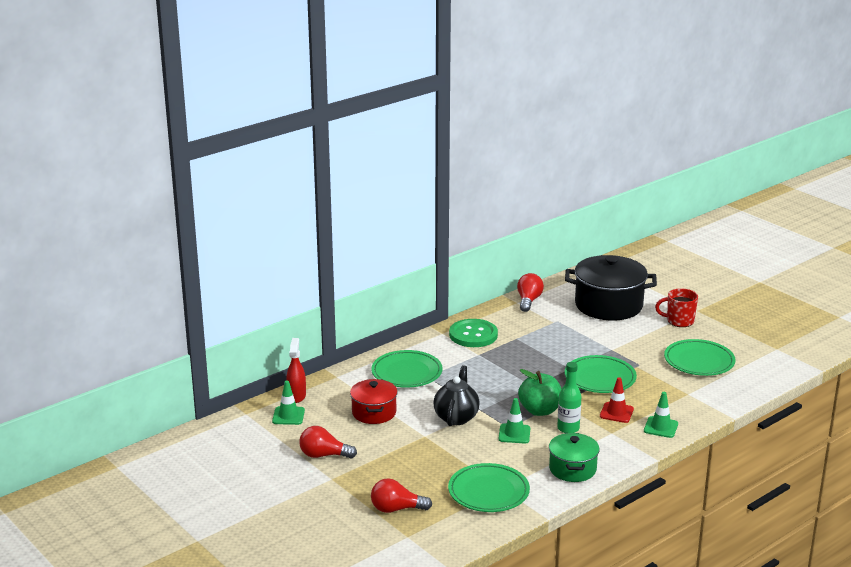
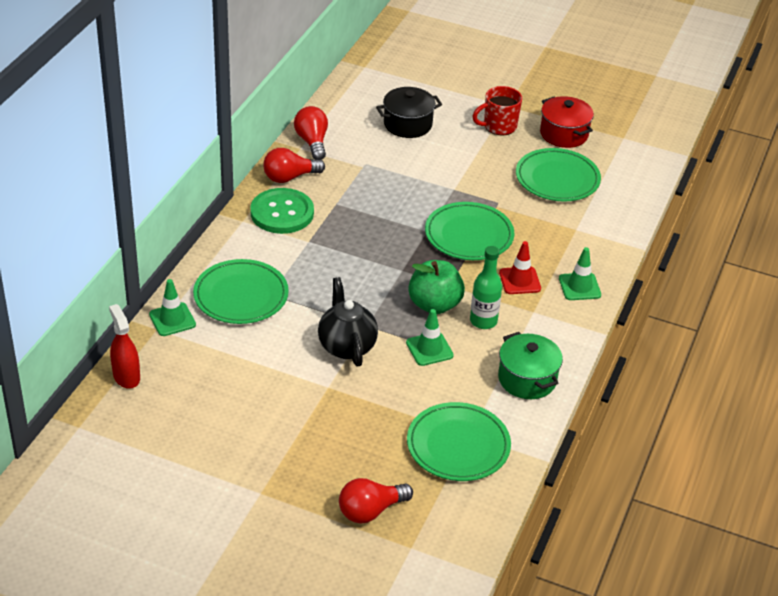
camera: 30 degrees left, 15 degrees up
green traffic cone [272,381,305,425] -> green traffic cone moved to [149,279,196,336]
red light bulb [299,426,357,458] -> red light bulb moved to [263,148,325,183]
red pot [350,379,398,424] -> red pot moved to [540,96,594,148]
black pot [565,255,657,321] -> black pot [376,87,442,138], size x0.57

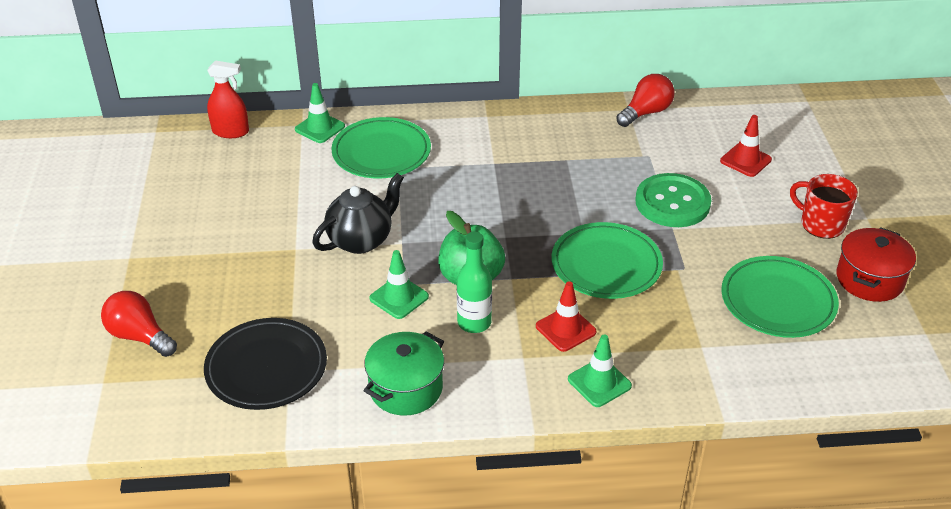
camera: 65 degrees right, 0 degrees up
red spray bottle [109,304,140,389] -> red spray bottle turned 60 degrees clockwise [207,60,249,138]
green button [250,188,314,234] -> green button moved to [636,173,711,227]
red light bulb [263,148,325,183] -> none
black pot [376,87,442,138] -> red traffic cone [720,115,772,177]
green plate [407,402,511,481] -> black plate [204,318,327,410]

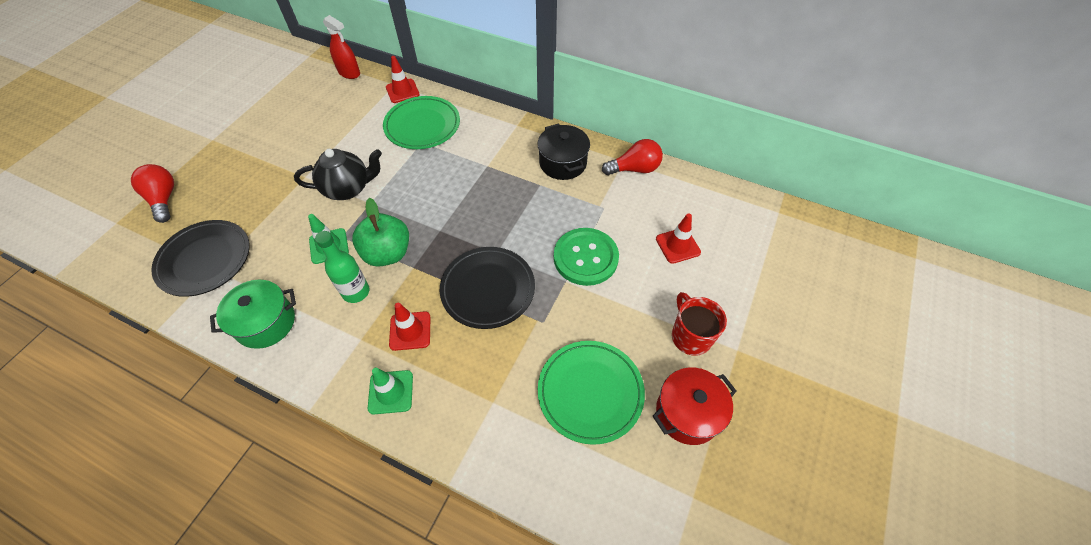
camera: 30 degrees right, 15 degrees up
green traffic cone [295,83,345,143] -> red traffic cone [386,56,420,103]
green plate [551,222,663,299] -> black plate [440,247,535,329]
none -> black pot [537,124,590,180]

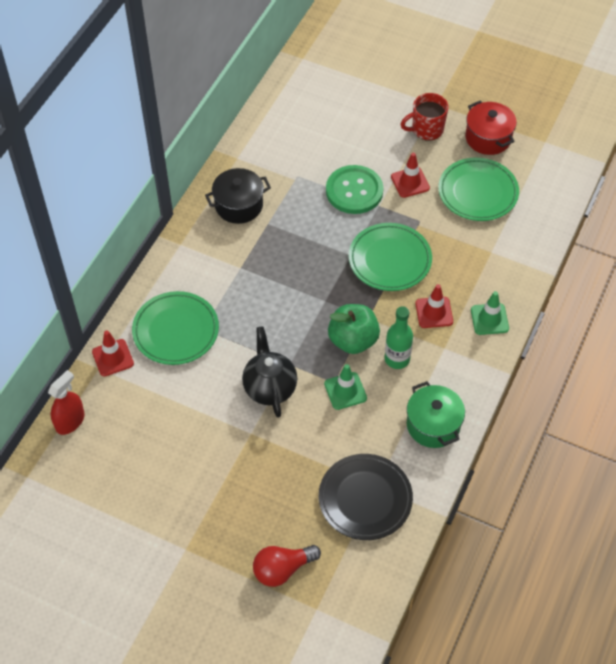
camera: 90 degrees left, 0 degrees up
black plate [440,247,535,329] -> green plate [349,223,432,291]
red light bulb [602,139,663,175] -> none
red traffic cone [656,213,701,264] -> red traffic cone moved to [391,153,430,198]

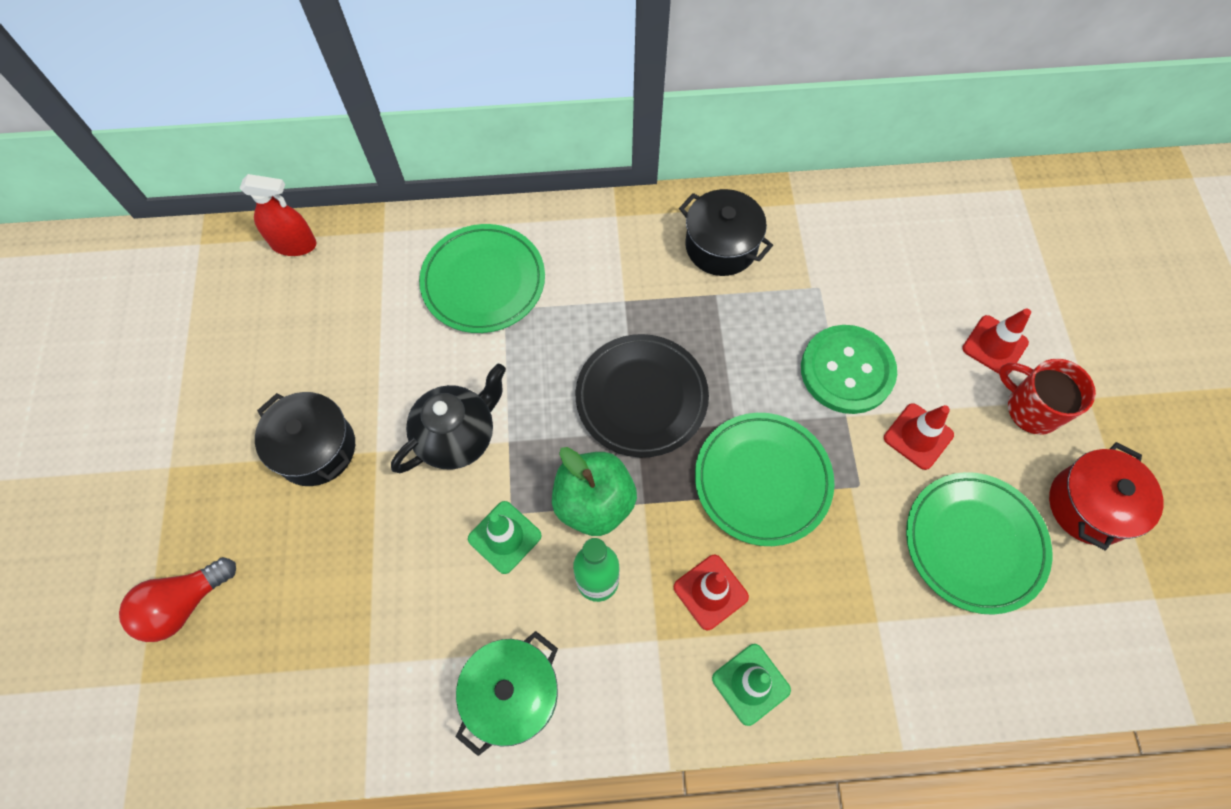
camera: 60 degrees right, 10 degrees up
red traffic cone [92,330,134,377] -> red traffic cone moved to [962,308,1031,375]
red light bulb [253,545,321,587] -> red light bulb turned 75 degrees counterclockwise [119,557,236,642]
black plate [319,454,413,540] -> black plate moved to [575,334,709,458]
none -> black pot [255,392,355,486]

